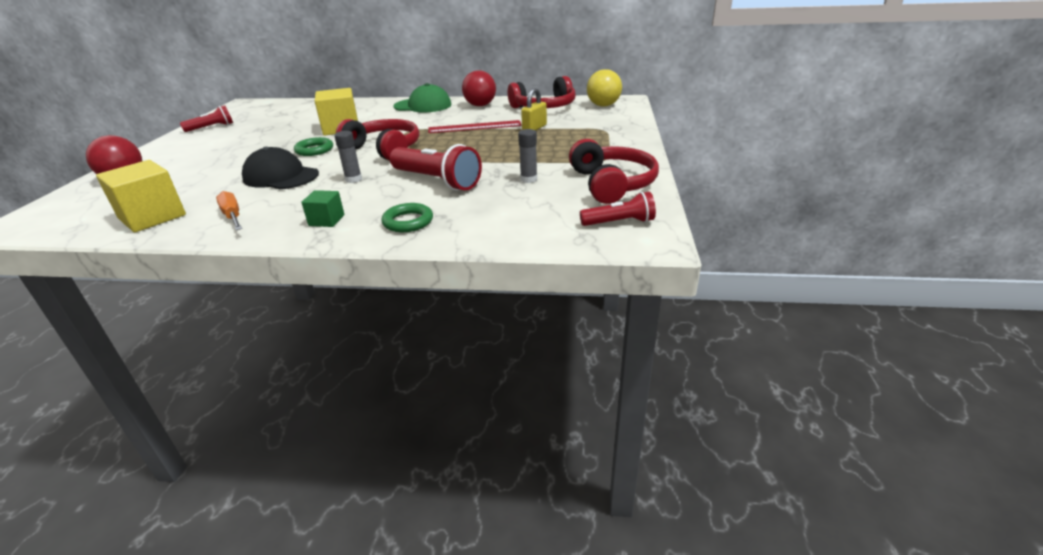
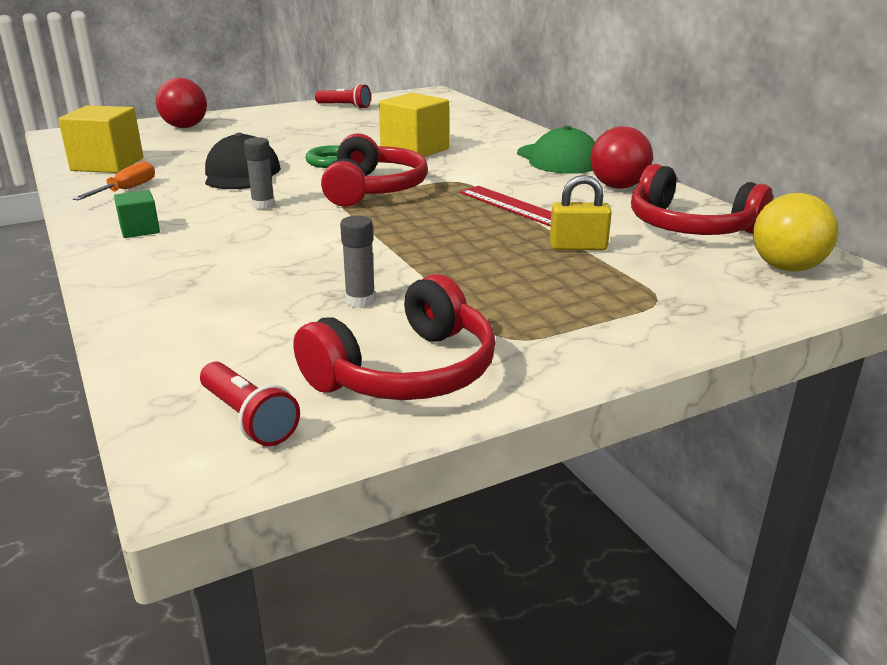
camera: 55 degrees right, 5 degrees down
green ring [381,203,433,232] -> none
red flashlight [390,144,482,191] -> none

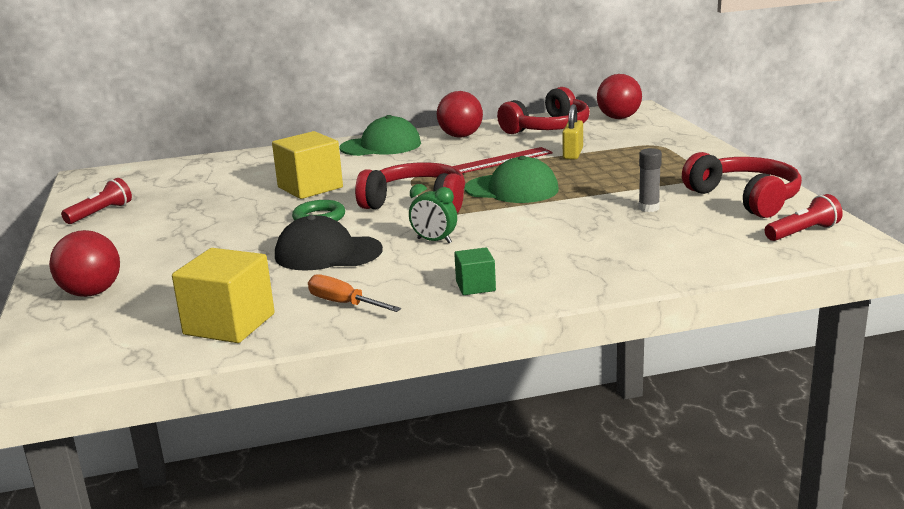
camera: 75 degrees left, 5 degrees down
grey glue stick [244,137,275,209] -> green clock [409,184,457,243]
yellow ball [753,193,838,272] -> red ball [597,74,642,119]
none -> green cap [464,156,559,203]

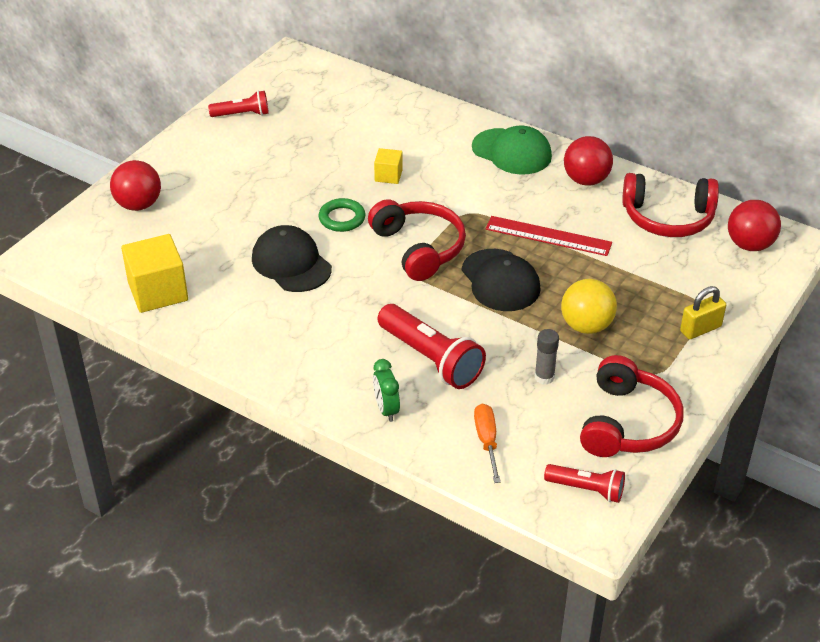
camera: 45 degrees right, 20 degrees up
yellow cube [272,131,343,199] -> yellow cube [374,148,403,184], size x0.53
orange screwdriver [308,274,401,312] -> orange screwdriver moved to [474,404,501,483]
green clock [409,184,457,243] -> green clock moved to [373,359,400,422]
green cube [454,247,496,295] -> none
green cap [464,156,559,203] -> black cap [462,249,541,311]
yellow padlock [562,104,583,159] -> yellow padlock moved to [680,286,726,339]
none -> red flashlight [377,304,486,389]
none -> yellow ball [561,279,617,334]

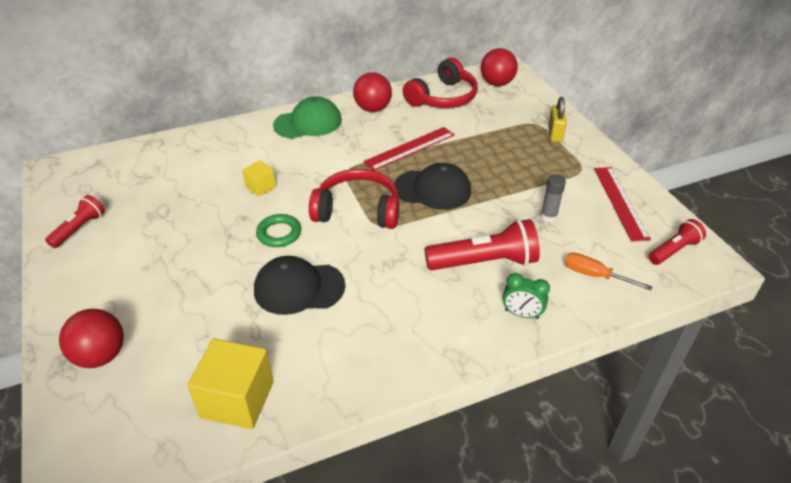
camera: 55 degrees left, 0 degrees up
yellow ball [561,279,617,334] -> none
red headphones [580,355,683,457] -> red ruler [594,167,651,242]

